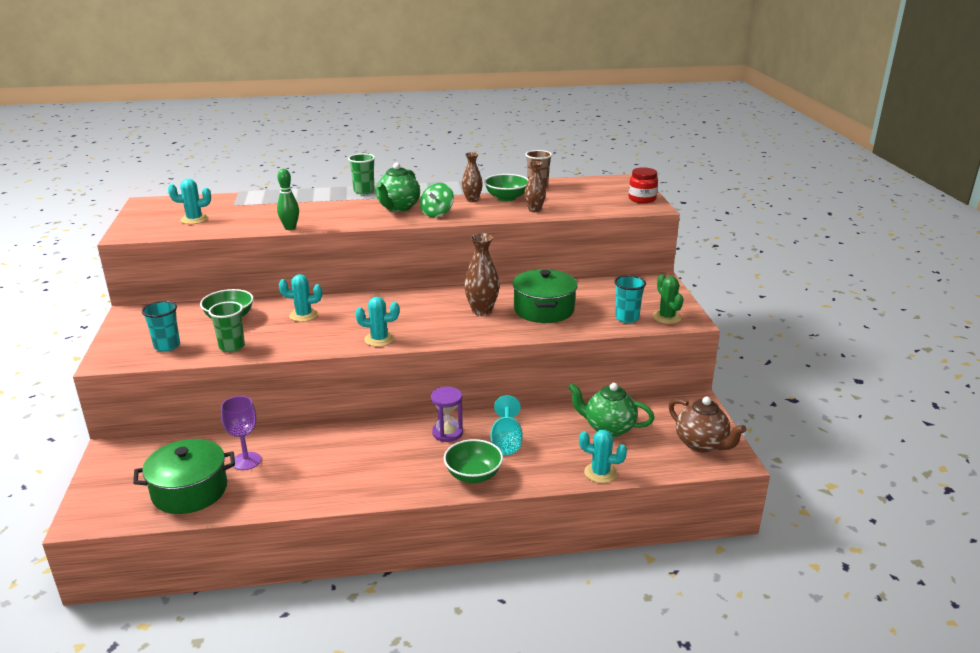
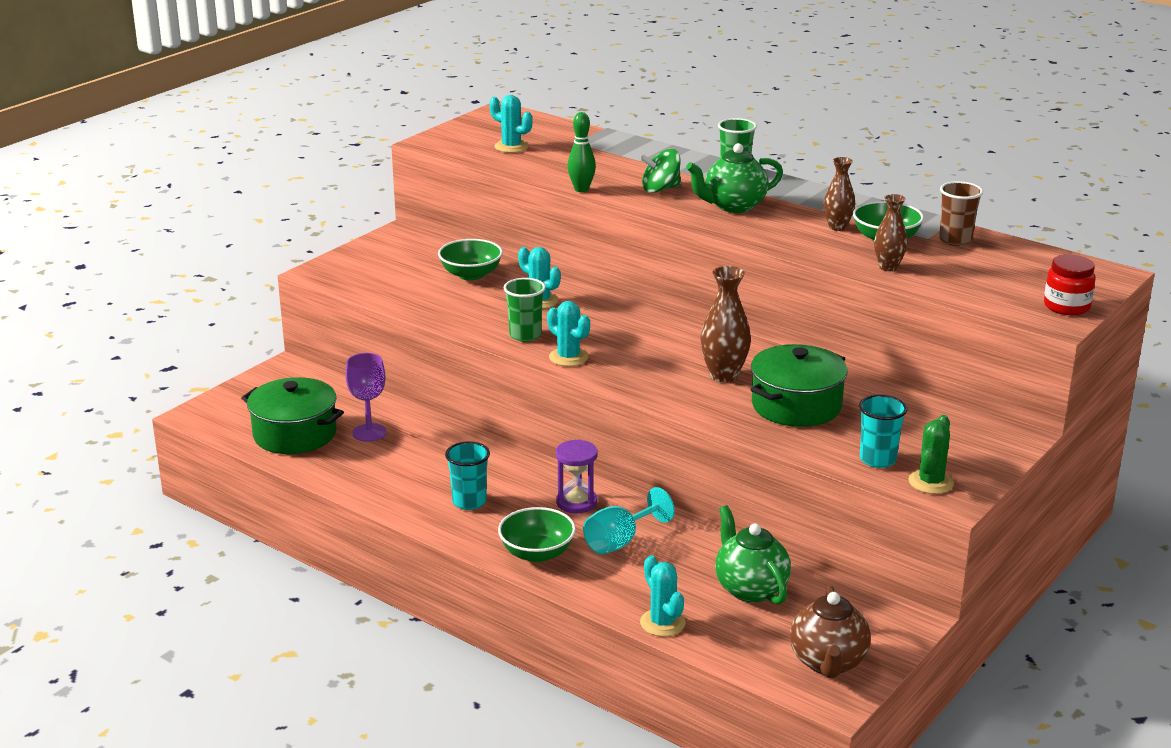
camera: 45 degrees right, 0 degrees up
turquoise cup [142,301,180,352] -> turquoise cup moved to [445,441,490,510]
green cup [208,301,245,352] -> green cup moved to [504,278,546,342]
green spinning top [420,183,454,217] -> green spinning top moved to [641,149,681,193]

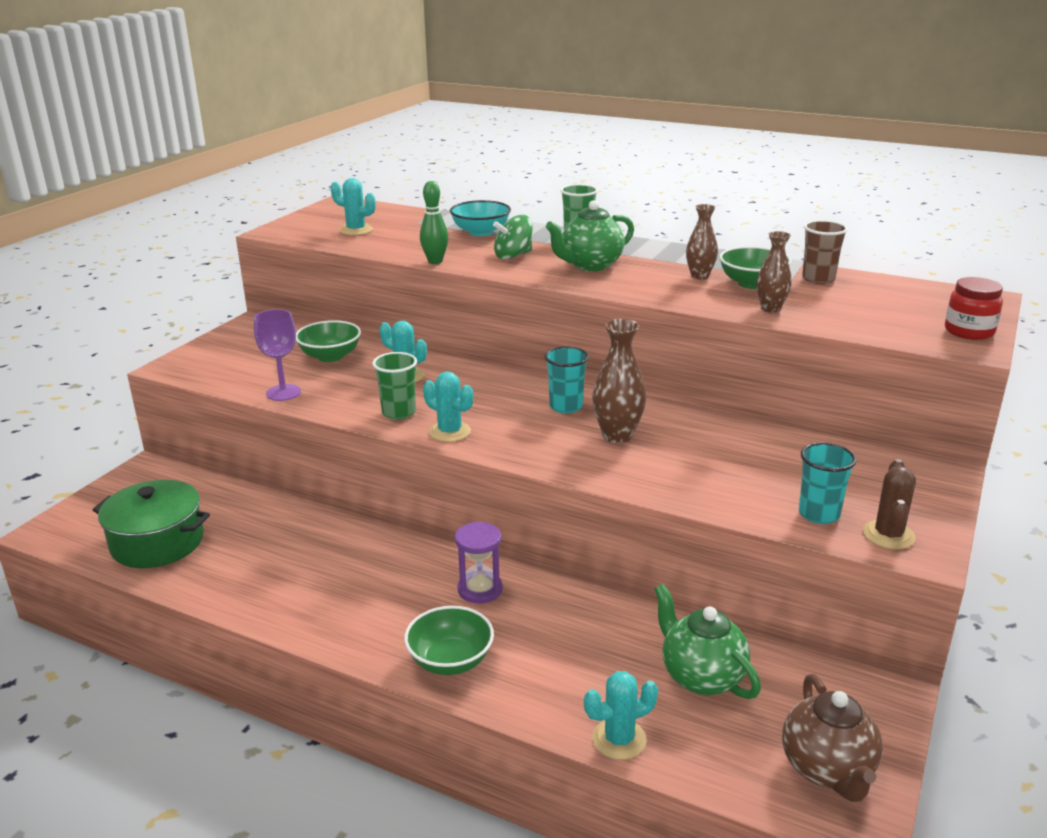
camera: 10 degrees left, 0 degrees up
purple goblet [346,353,387,442] -> purple goblet moved to [254,309,301,401]
turquoise cup [445,441,490,510] -> turquoise cup moved to [545,346,589,414]
turquoise goblet [583,487,675,554] -> none
turquoise cactus [640,555,686,637] -> turquoise cactus turned 75 degrees counterclockwise [584,671,658,760]
green pot [751,344,848,427] -> none
green cactus [908,415,954,494] -> brown cactus [863,459,916,549]
none -> turquoise bowl [450,200,511,236]

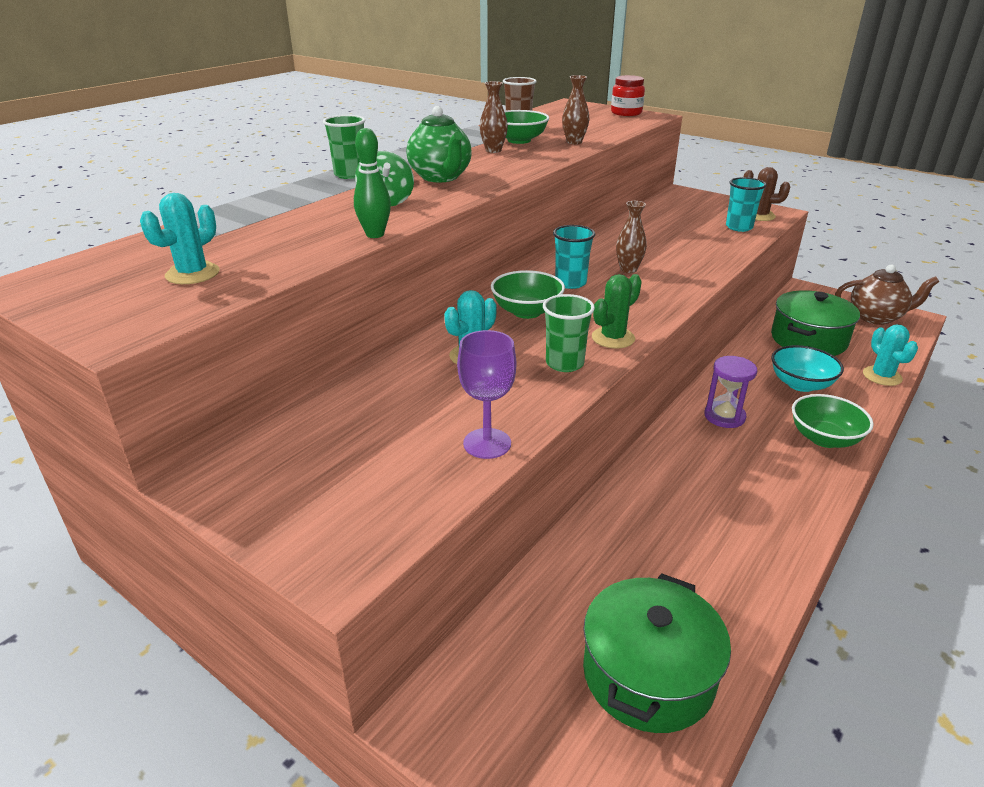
camera: 80 degrees left, 5 degrees up
green bowl [296,320,361,362] -> green bowl moved to [491,270,565,319]
turquoise cactus [423,372,473,442] -> green cactus [592,274,642,349]
turquoise bowl [450,200,511,236] -> turquoise bowl moved to [771,345,844,392]
brown vase [592,319,646,443] -> brown vase [616,201,647,273], size x0.66
green teapot [654,584,761,699] -> green pot [771,290,860,356]

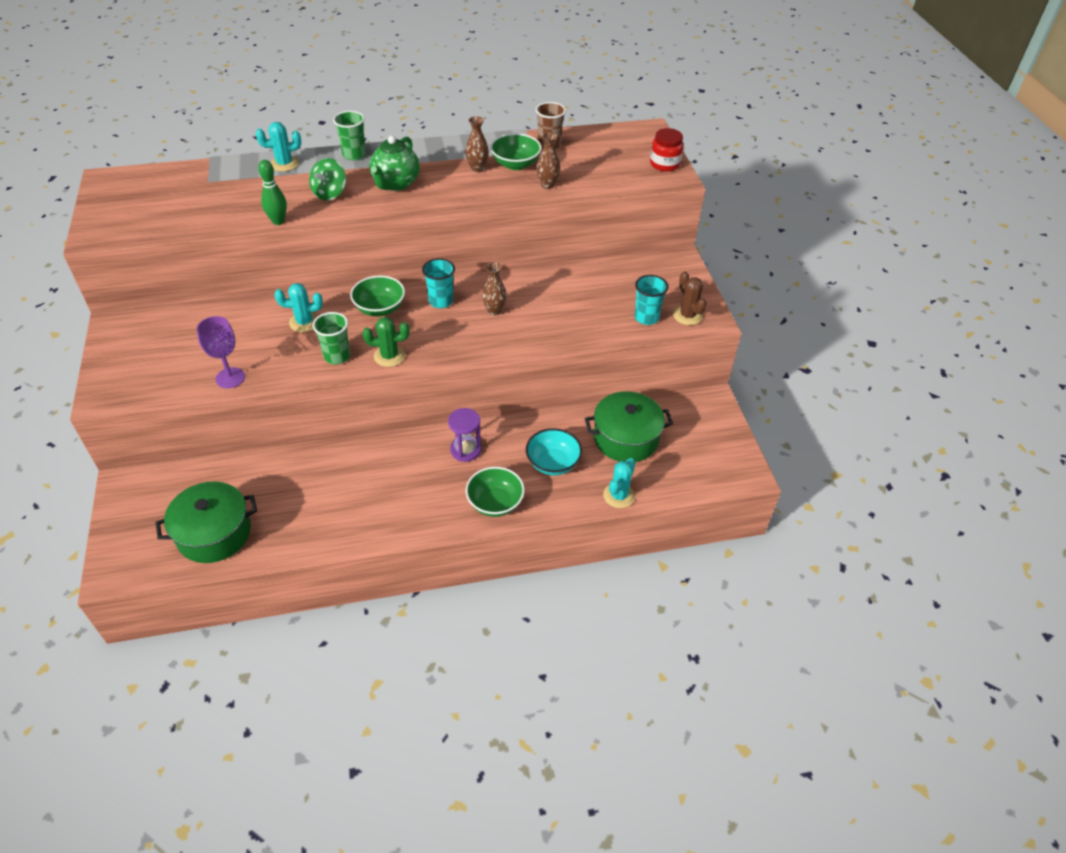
camera: 40 degrees right, 15 degrees up
turquoise cactus [140,193,220,284] -> turquoise cactus moved to [256,122,301,172]
brown teapot [835,265,939,325] -> none

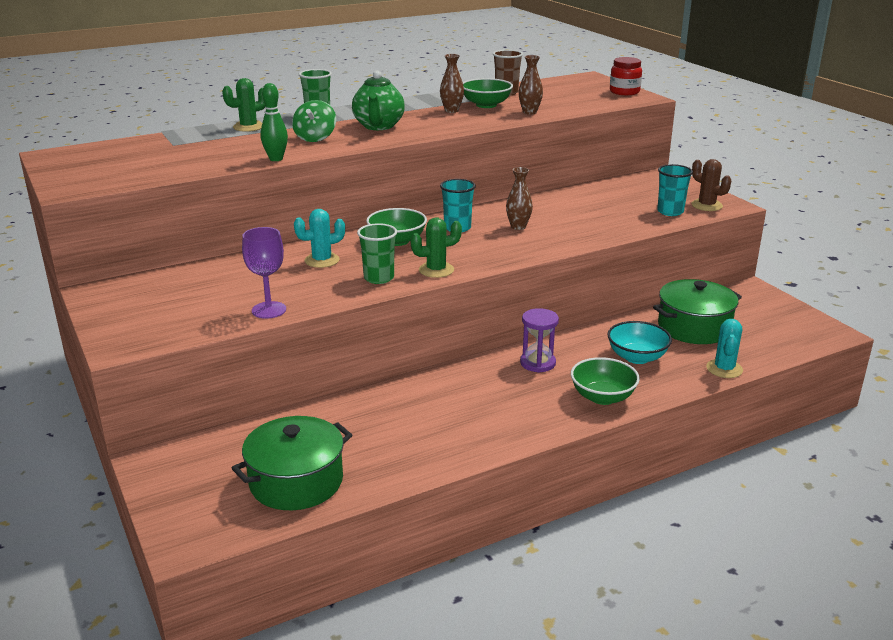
camera: 15 degrees left, 20 degrees down
turquoise cactus [256,122,301,172] -> green cactus [222,78,265,132]

